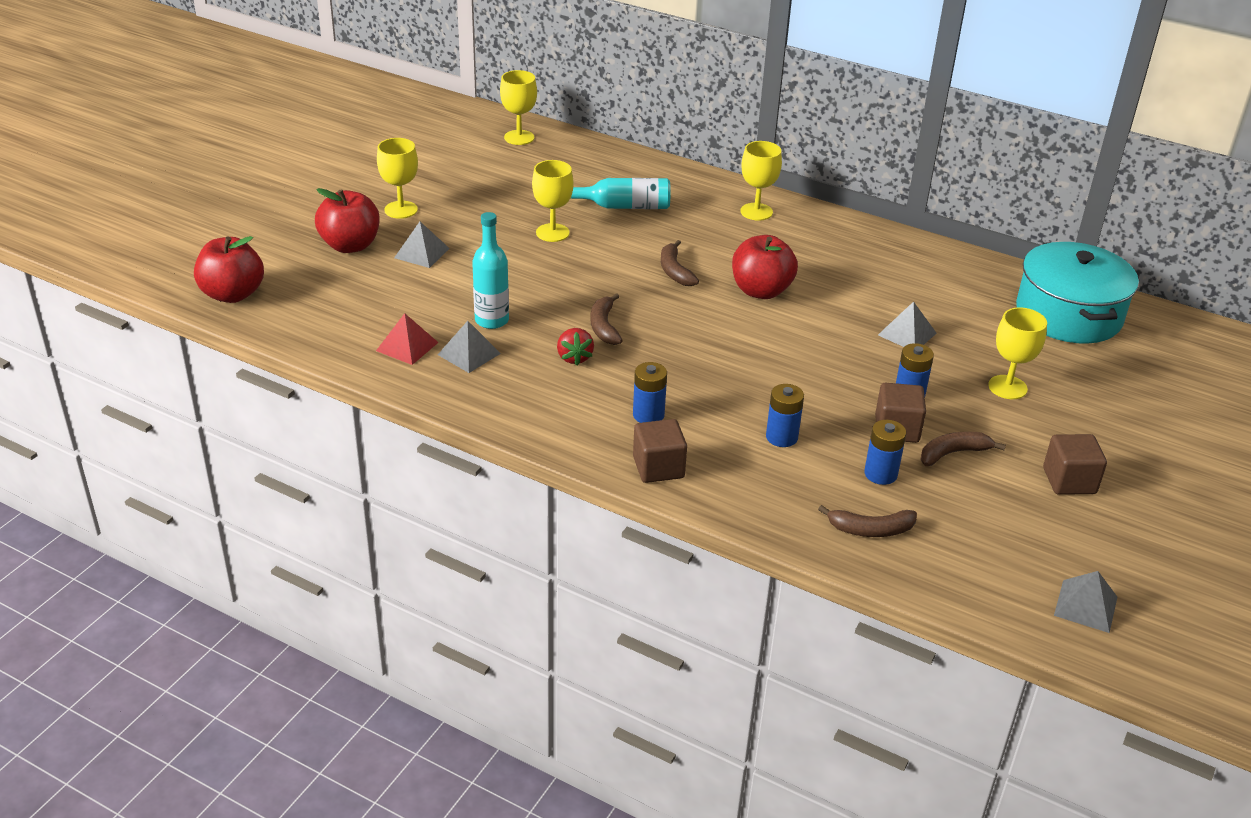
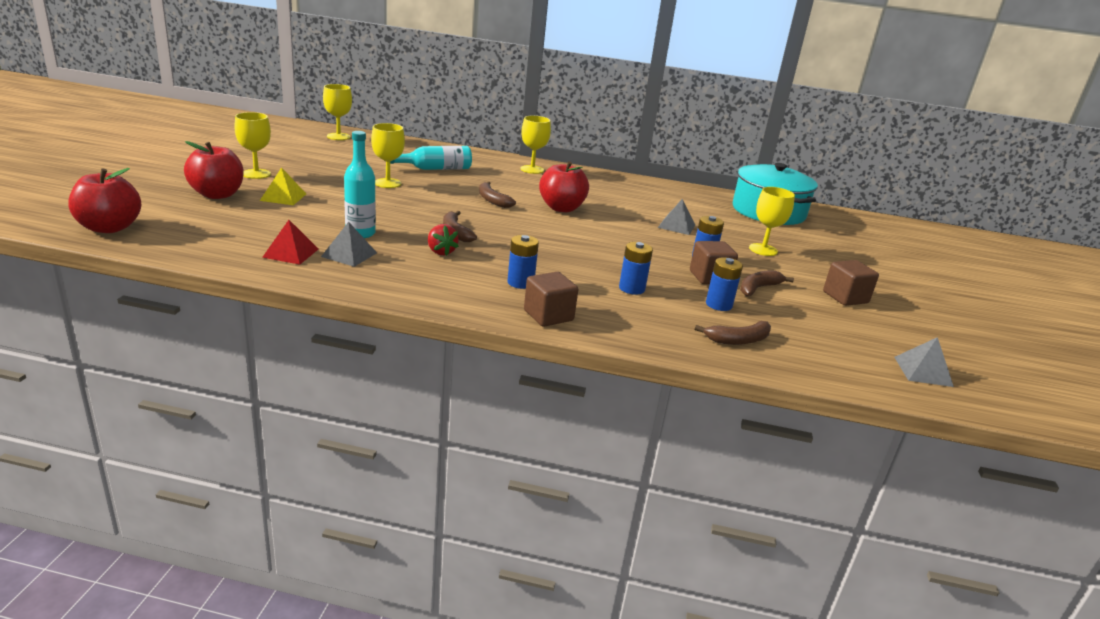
camera: 20 degrees left, 10 degrees down
grey pyramid [394,222,450,268] -> yellow pyramid [260,167,306,205]

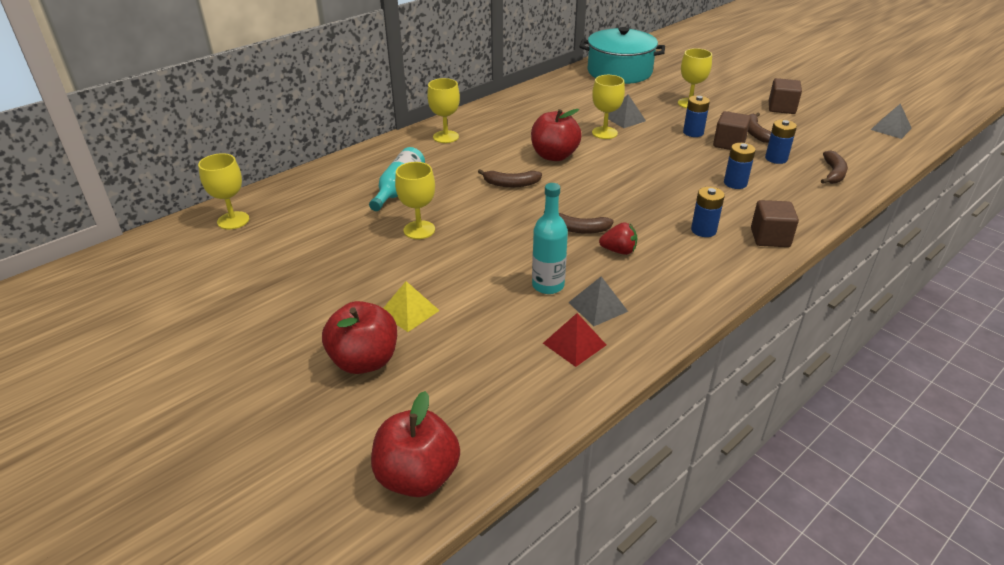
camera: 50 degrees left, 10 degrees up
yellow goblet [234,112,271,179] -> yellow goblet moved to [592,75,625,139]

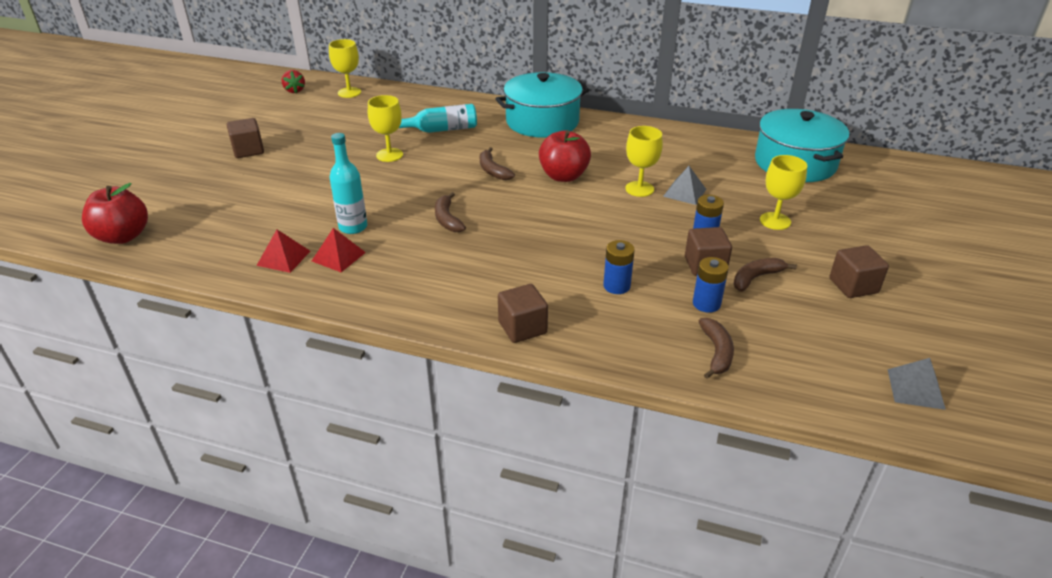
camera: 60 degrees right, 0 degrees up
red apple [322,301,397,374] -> none
yellow pyramid [383,281,440,332] -> none
yellow goblet [427,78,460,143] -> turquoise pot [495,72,590,138]
grey pyramid [568,276,628,326] -> red pyramid [312,228,366,272]
red strawberry [599,222,637,255] -> red strawberry moved to [282,70,305,93]
blue battery [691,187,725,237] -> none
brown banana [821,150,848,184] -> brown banana turned 75 degrees counterclockwise [699,318,734,379]
none -> brown cube [227,118,264,158]

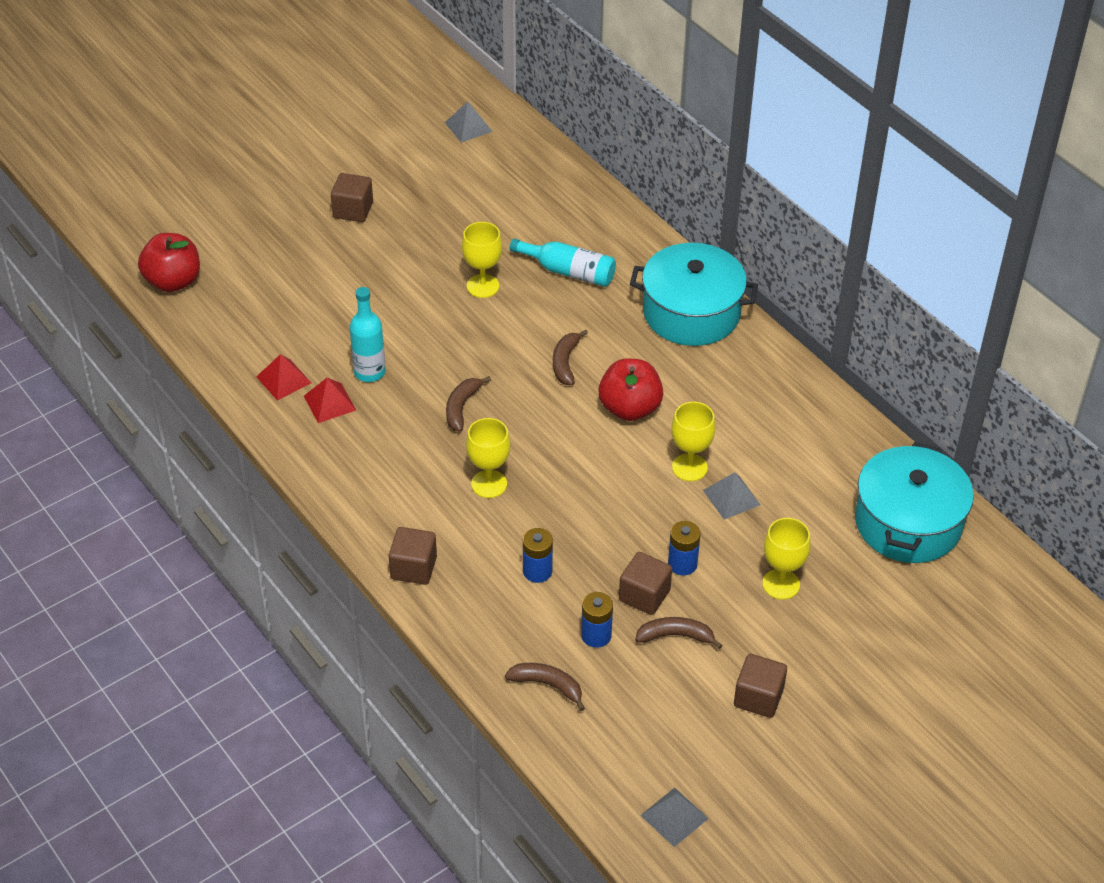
camera: 35 degrees right, 10 degrees up
red strawberry [282,70,305,93] -> grey pyramid [445,101,493,143]
yellow goblet [329,39,361,98] -> yellow goblet moved to [466,418,510,498]
brown banana [699,318,734,379] -> brown banana turned 105 degrees counterclockwise [505,663,585,711]

